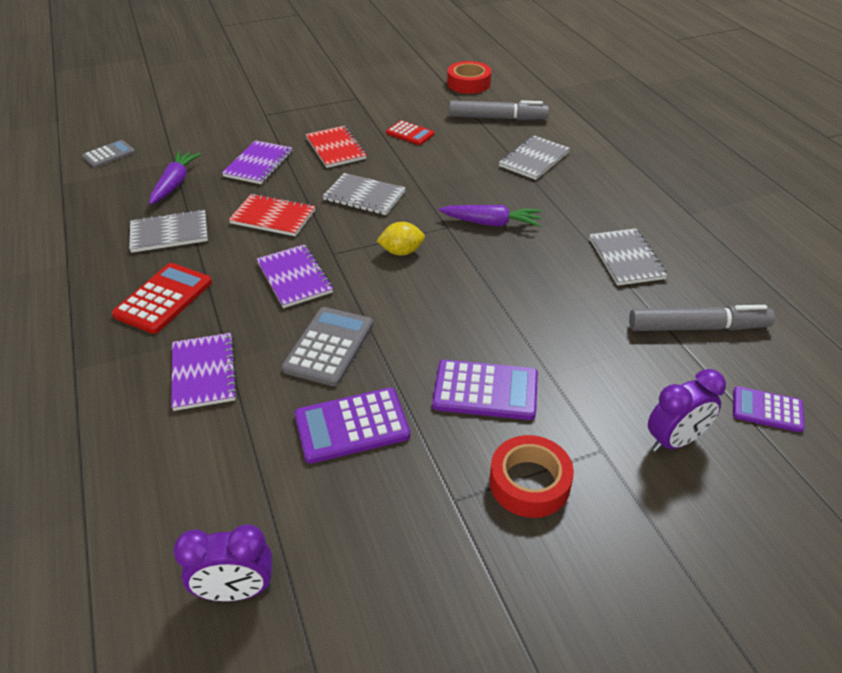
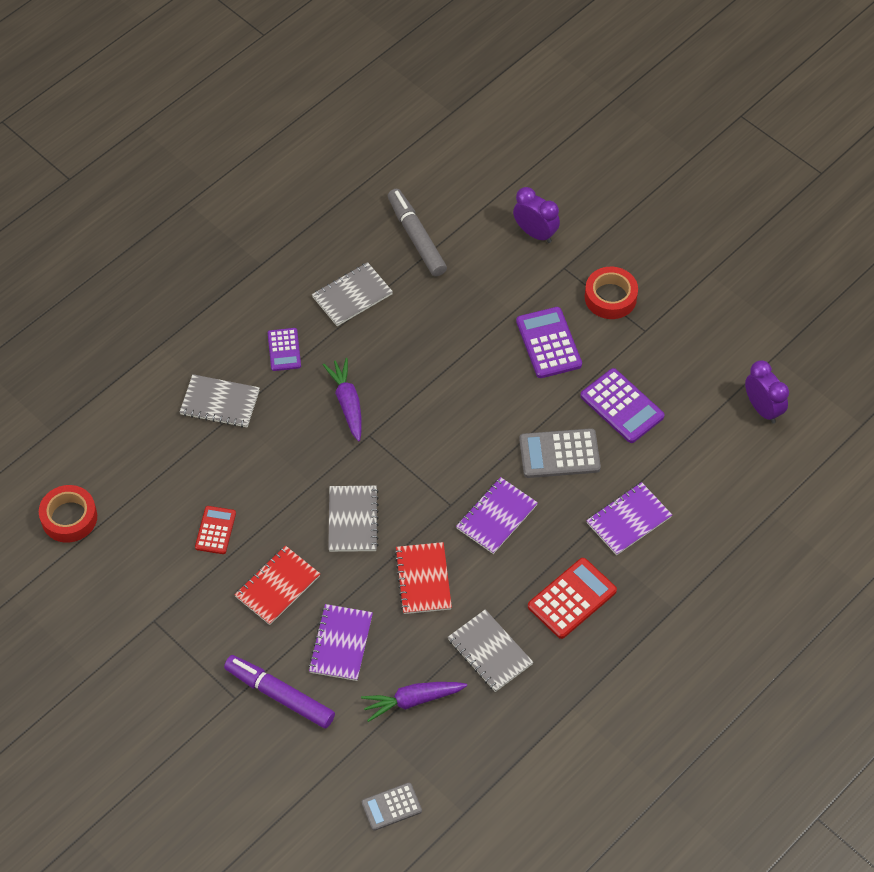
camera: 115 degrees left, 15 degrees up
grey calculator [82,140,135,168] -> grey calculator turned 45 degrees counterclockwise [362,782,422,831]
red calculator [112,263,212,334] -> red calculator turned 135 degrees clockwise [528,558,617,639]
purple notebook [222,140,292,184] -> purple notebook turned 75 degrees counterclockwise [308,604,373,681]
yellow lemon [377,222,425,256] -> none
grey marker [449,100,549,120] -> none
purple calculator [733,386,805,433] -> purple calculator moved to [268,328,301,371]
none -> purple marker [224,655,335,729]

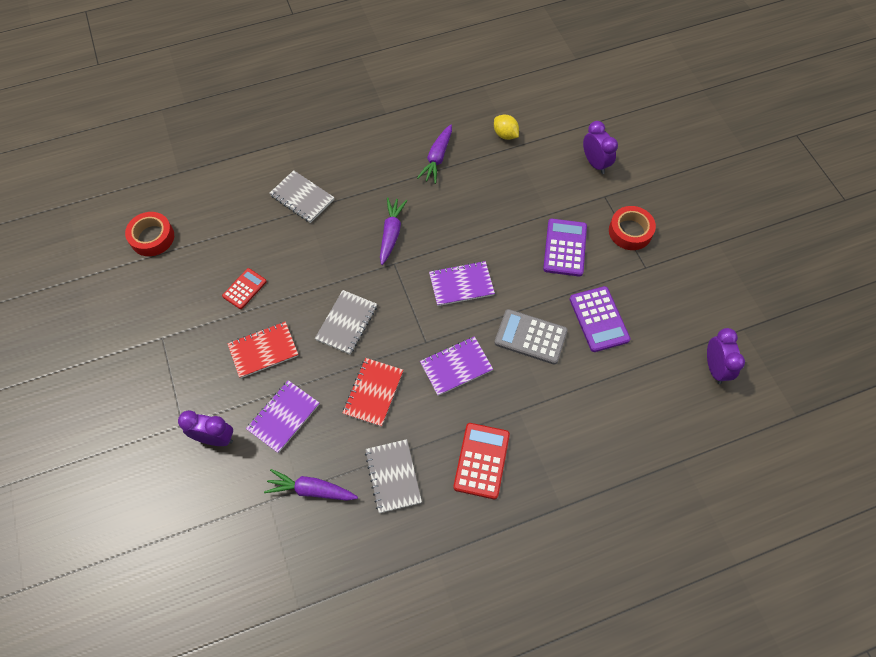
camera: 25 degrees right, 5 degrees up
purple marker [224,655,335,729] -> purple clock [178,410,233,446]
purple calculator [268,328,301,371] -> none
grey notebook [312,262,393,326] -> purple carrot [417,125,452,184]
grey calculator [362,782,422,831] -> none
grey marker [388,189,447,276] -> yellow lemon [494,115,519,140]
red calculator [528,558,617,639] -> red calculator turned 60 degrees counterclockwise [453,423,510,499]
purple notebook [586,482,672,555] -> purple notebook moved to [429,261,495,306]

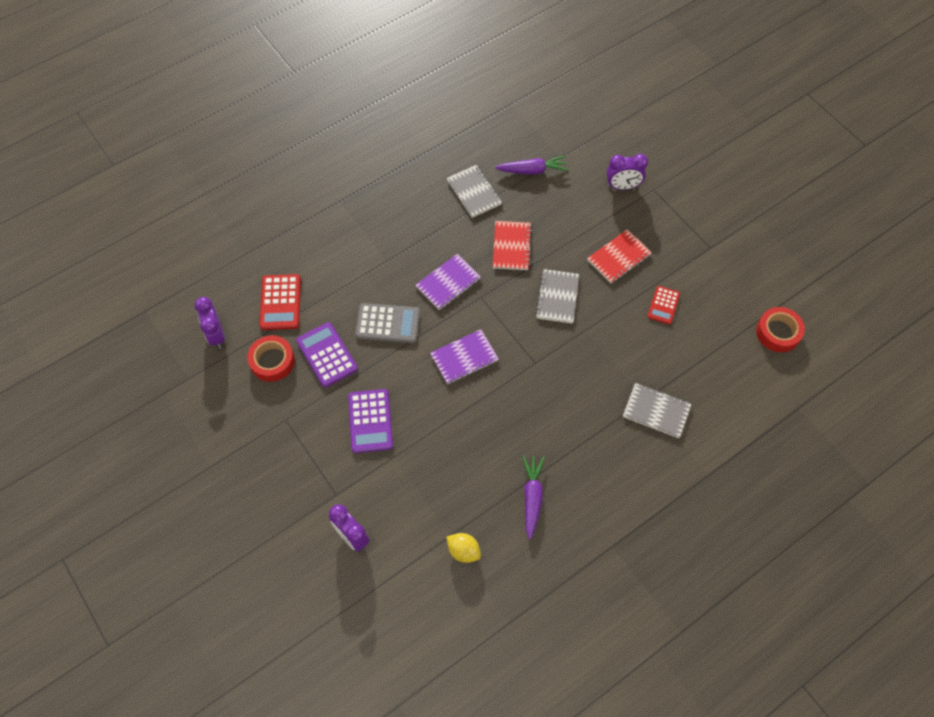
camera: 165 degrees right, 0 degrees up
purple notebook [246,380,320,453] -> none
purple carrot [380,198,407,265] -> none
red calculator [453,423,510,499] -> red calculator moved to [259,274,301,330]
red tape [609,206,656,250] -> red tape moved to [247,335,295,382]

